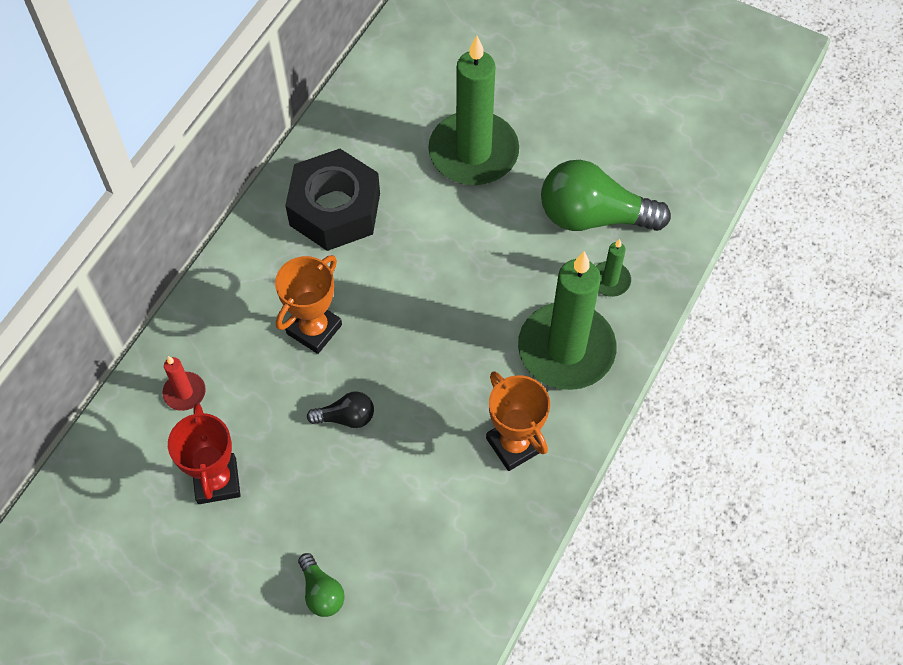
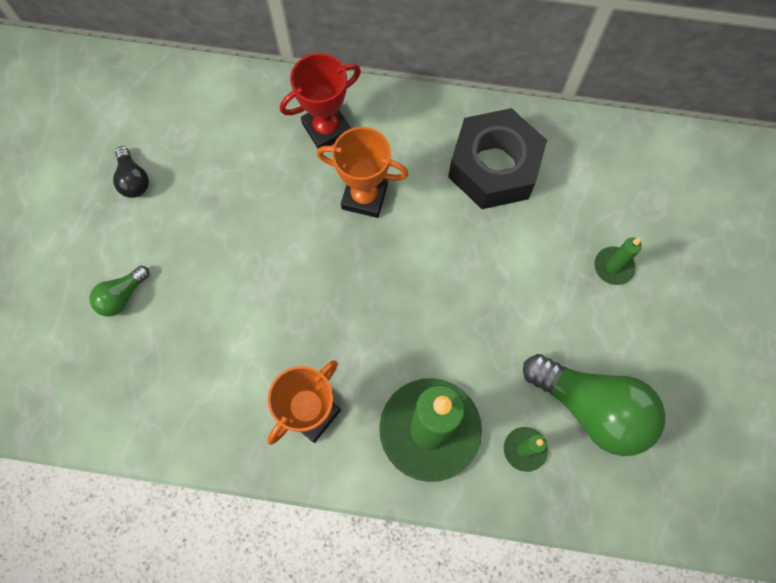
camera: 70 degrees right, 10 degrees up
red candle [162,356,206,411] -> none
red trophy [168,403,241,504] -> red trophy moved to [280,53,361,148]
black light bulb [307,391,374,428] -> black light bulb moved to [113,146,149,198]
green candle [428,36,519,185] -> green candle [594,237,642,285], size x0.43
green light bulb [541,160,671,231] -> green light bulb turned 135 degrees clockwise [523,354,665,456]

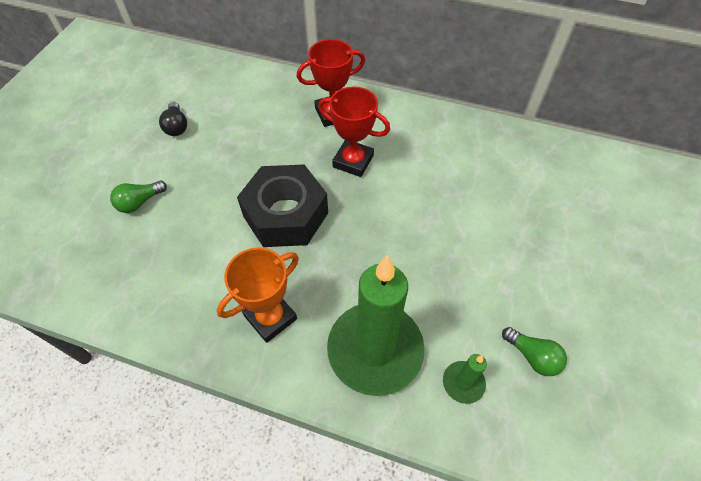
camera: 10 degrees right, 15 degrees down
orange trophy [317,127,409,218] -> red trophy [318,87,390,177]
black nut [448,108,547,209] -> black nut moved to [237,165,328,247]
green light bulb [523,354,665,456] -> green light bulb [502,327,567,376], size x0.48
green candle [594,237,642,285] -> none

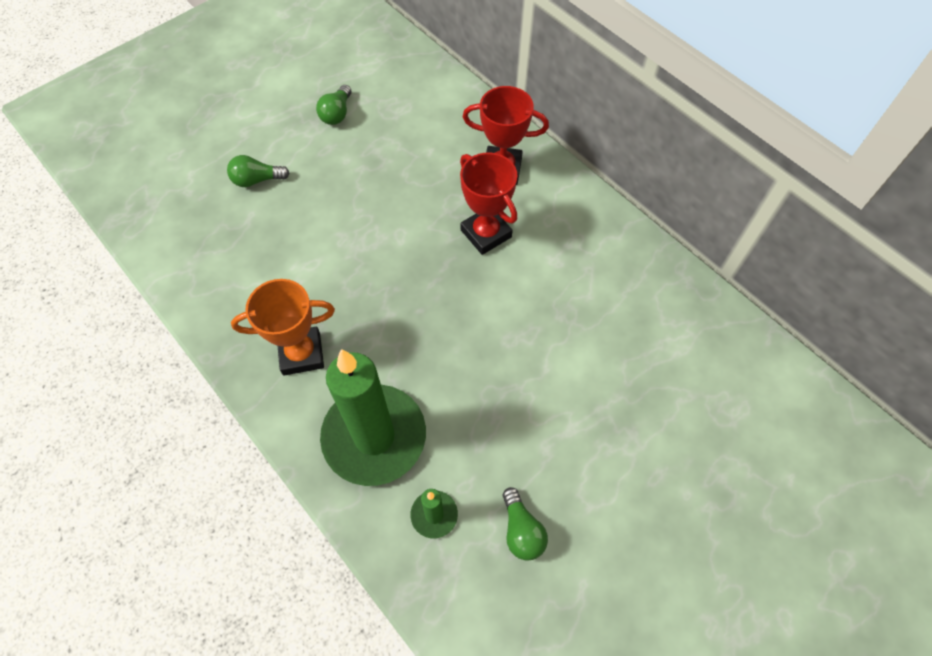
camera: 30 degrees right, 5 degrees up
black light bulb [159,102,187,136] -> green light bulb [316,85,351,125]
black nut [237,165,328,247] -> none

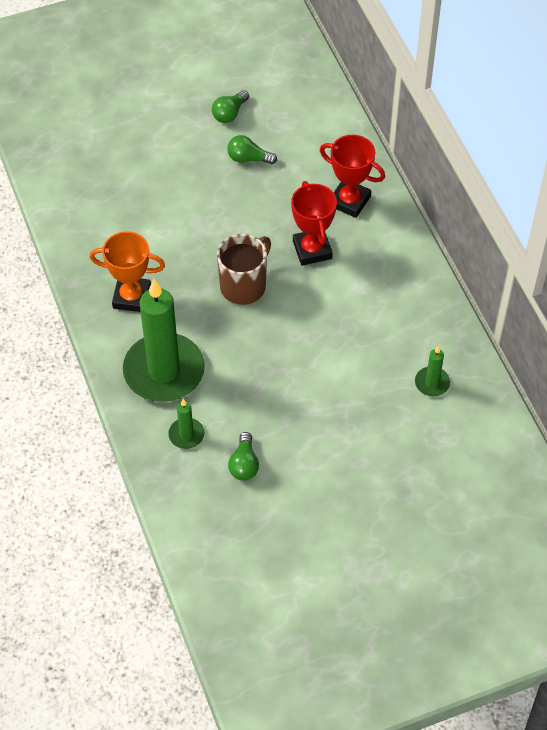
camera: 20 degrees right, 5 degrees down
green light bulb [227,155,290,187] -> green light bulb moved to [227,135,277,164]
none -> brown mug [217,234,271,305]
none -> green candle [415,346,450,396]

